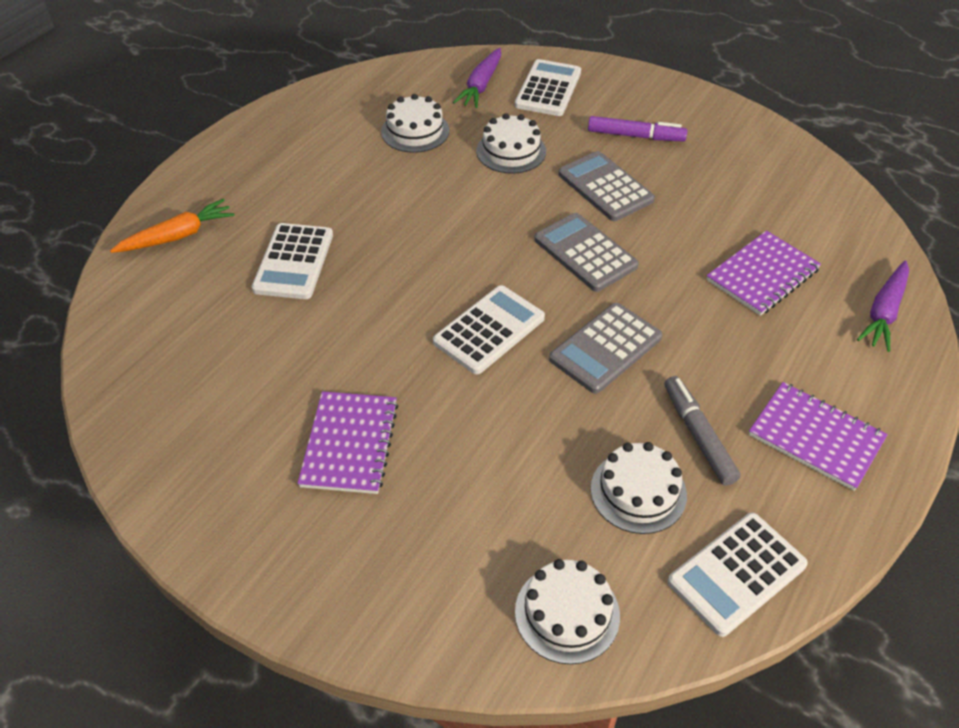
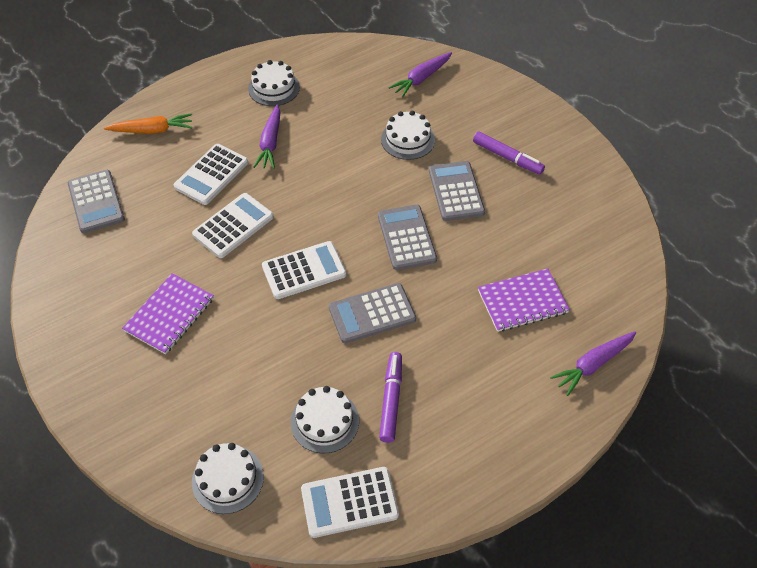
camera: 25 degrees right, 5 degrees up
white cake [381,94,449,153] -> white cake moved to [248,60,300,106]
white calculator [515,59,581,116] -> white calculator moved to [192,193,273,258]
grey marker [665,376,741,486] -> purple marker [379,352,402,443]
purple notebook [749,382,888,491] -> none
none -> grey calculator [68,170,125,233]
none -> purple carrot [254,104,280,169]

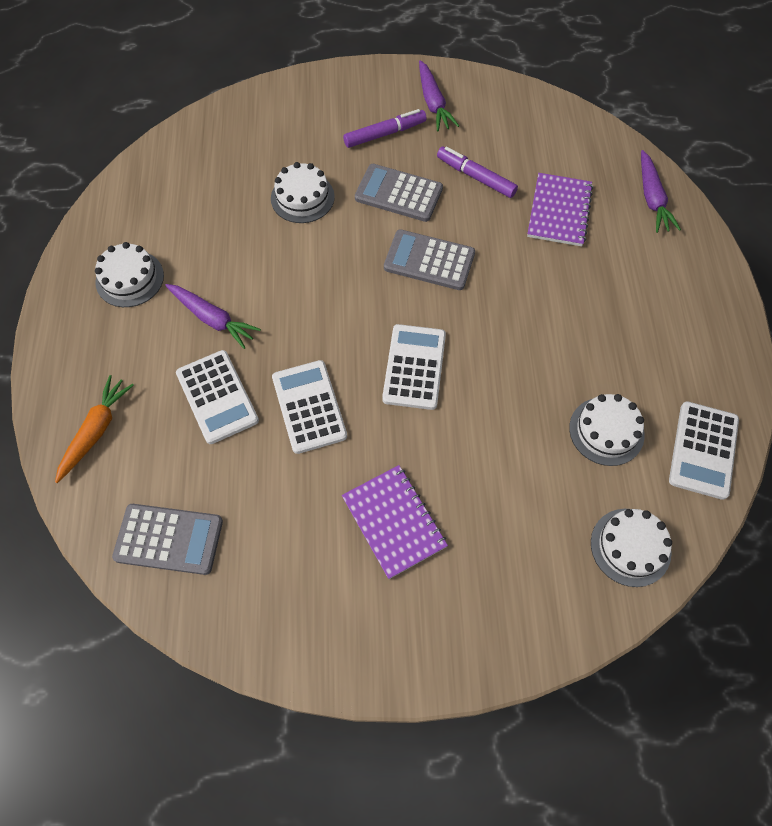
camera: 60 degrees left, 10 degrees up
grey calculator [329,283,416,343] -> none
purple marker [379,352,402,443] -> purple marker moved to [437,147,518,198]
purple carrot [388,52,452,98] -> purple carrot moved to [419,60,459,131]

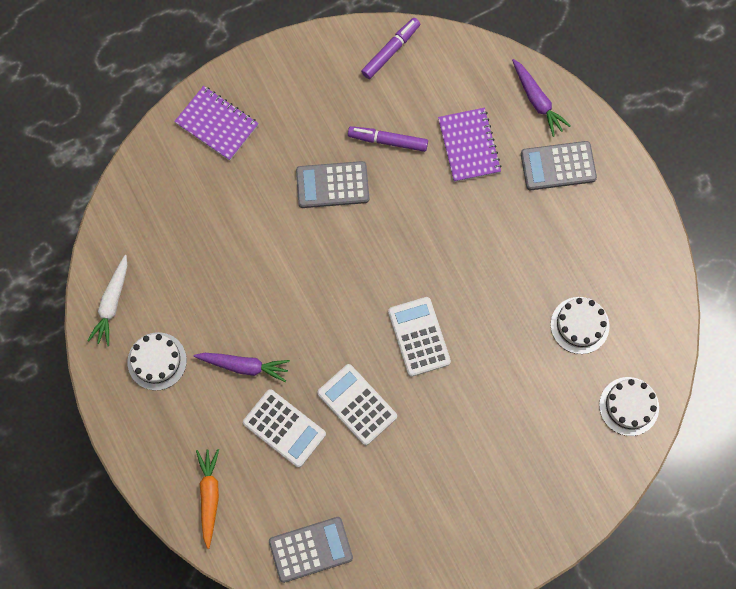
camera: 25 degrees left, 10 degrees up
white cake [271,162,335,223] -> none
purple notebook [342,465,448,579] -> purple notebook moved to [174,86,259,161]
purple marker [343,109,427,148] -> purple marker moved to [361,18,420,79]
grey calculator [384,229,475,290] -> grey calculator moved to [521,141,597,190]
purple carrot [419,60,459,131] -> none
white calculator [669,401,739,500] -> none
none -> white carrot [87,255,127,346]

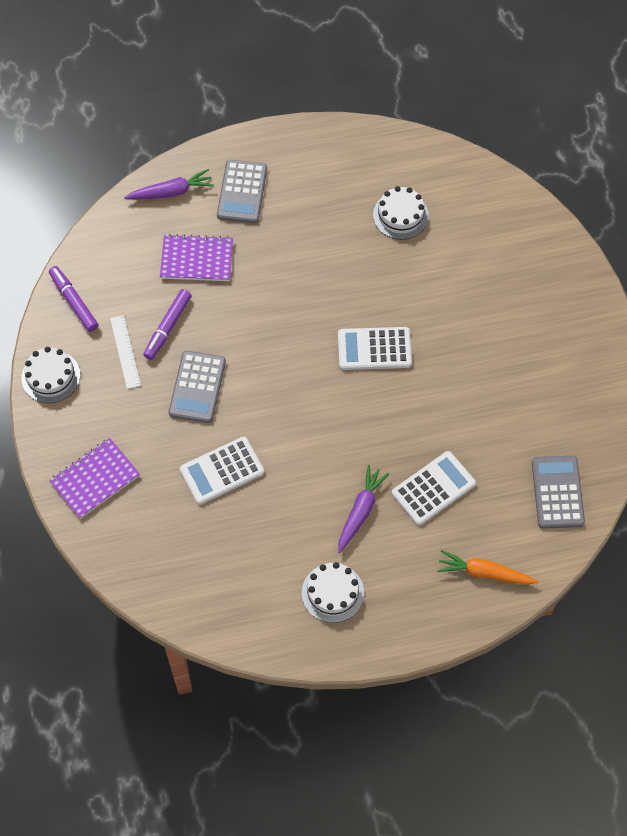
camera: 75 degrees left, 10 degrees down
white carrot [87,255,127,346] -> none
white calculator [317,364,397,445] -> white calculator moved to [180,437,264,505]
white cake [599,377,659,436] -> white cake moved to [21,347,80,403]
none -> white ruler [110,315,141,389]

